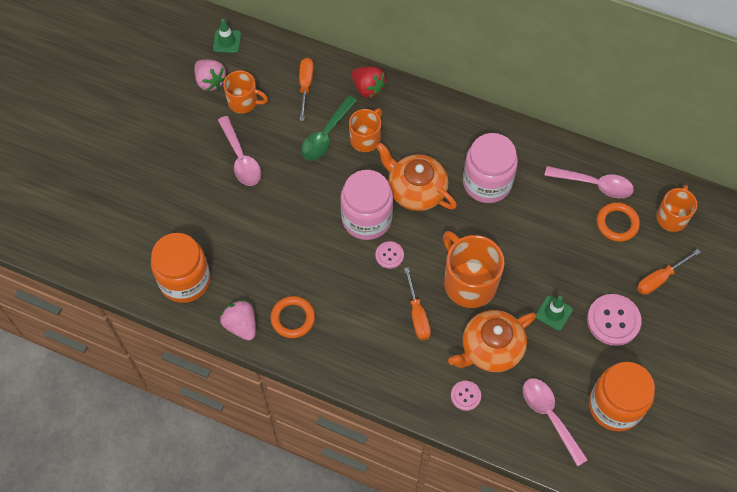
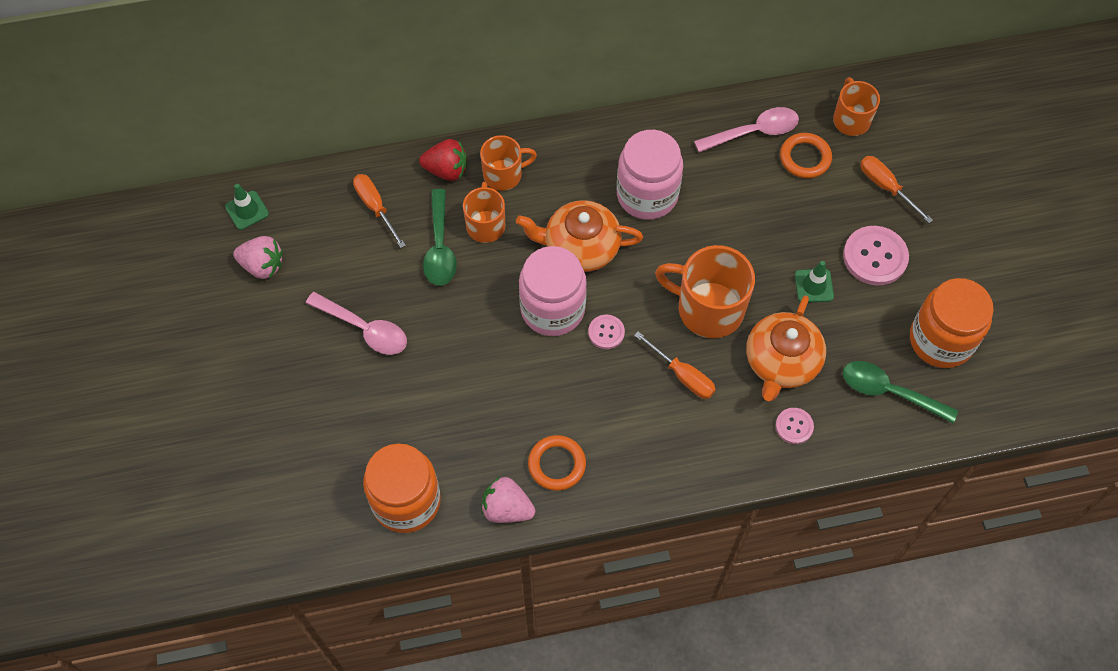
camera: 35 degrees left, 0 degrees up
orange mug [223,70,268,114] -> orange mug moved to [480,135,537,191]
pink spoon [523,378,588,466] -> green spoon [843,361,958,423]
orange screwdriver [637,249,701,295] -> orange screwdriver turned 120 degrees clockwise [860,156,933,223]

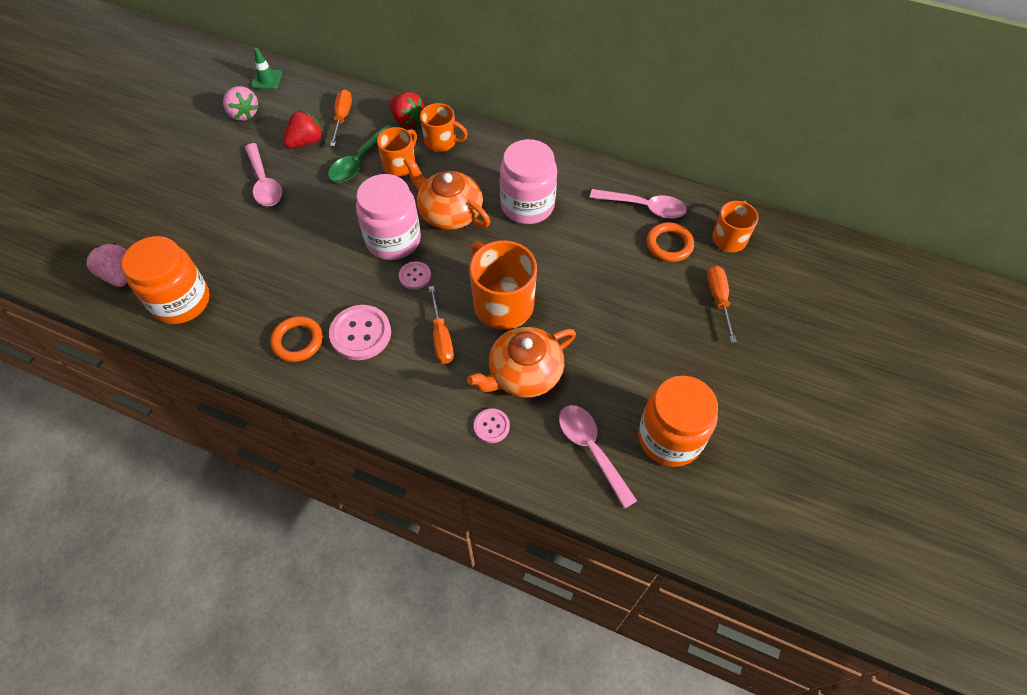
camera: 35 degrees right, 5 degrees down
pink strawberry [481,477,535,523] -> pink strawberry moved to [86,243,127,287]
green traffic cone [795,261,834,302] -> none
pink button [843,226,909,285] -> pink button moved to [329,305,391,360]
green spoon [843,361,958,423] -> pink spoon [559,405,637,509]
none -> red strawberry [283,110,323,148]

